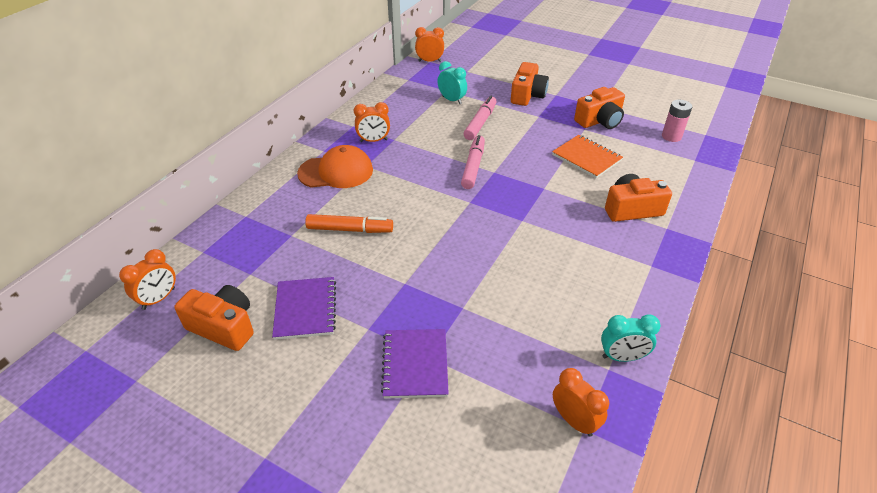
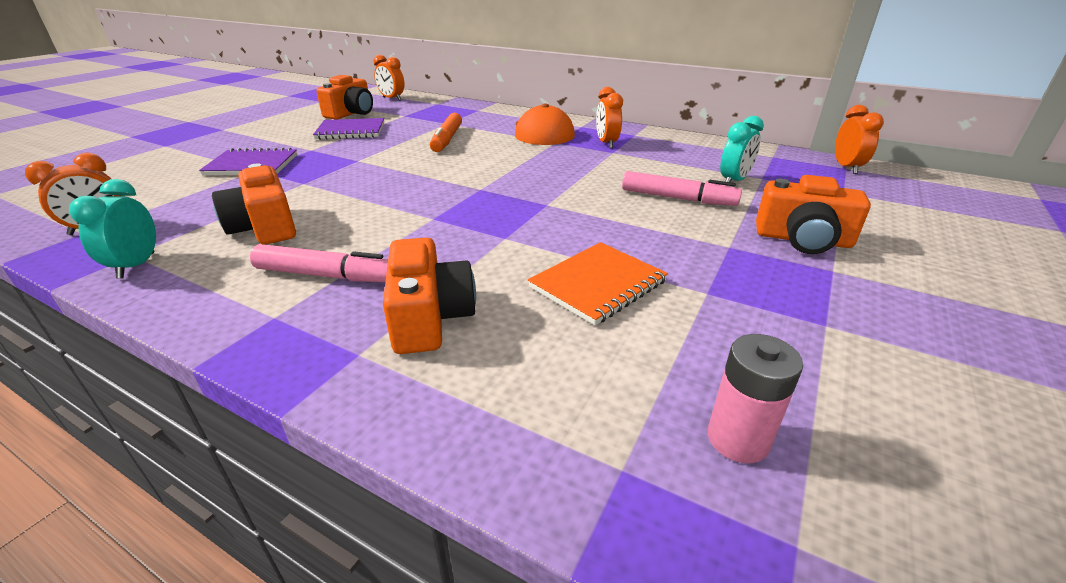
camera: 90 degrees right, 10 degrees down
pink marker [461,135,485,189] -> pink marker moved to [250,244,388,282]
orange camera [574,87,625,129] -> orange camera moved to [212,163,296,244]

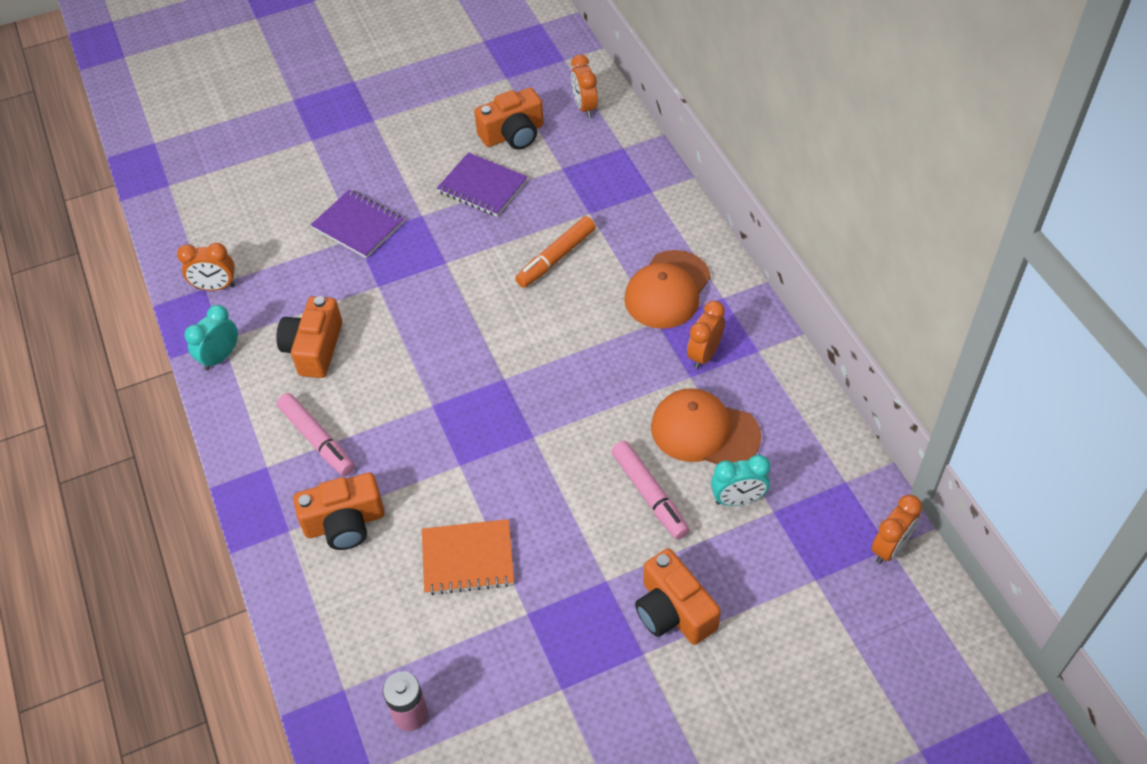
camera: 40 degrees right, 20 degrees up
orange camera [383,237,476,354] -> orange camera turned 45 degrees clockwise [293,473,385,550]
none -> orange cap [651,388,761,464]

